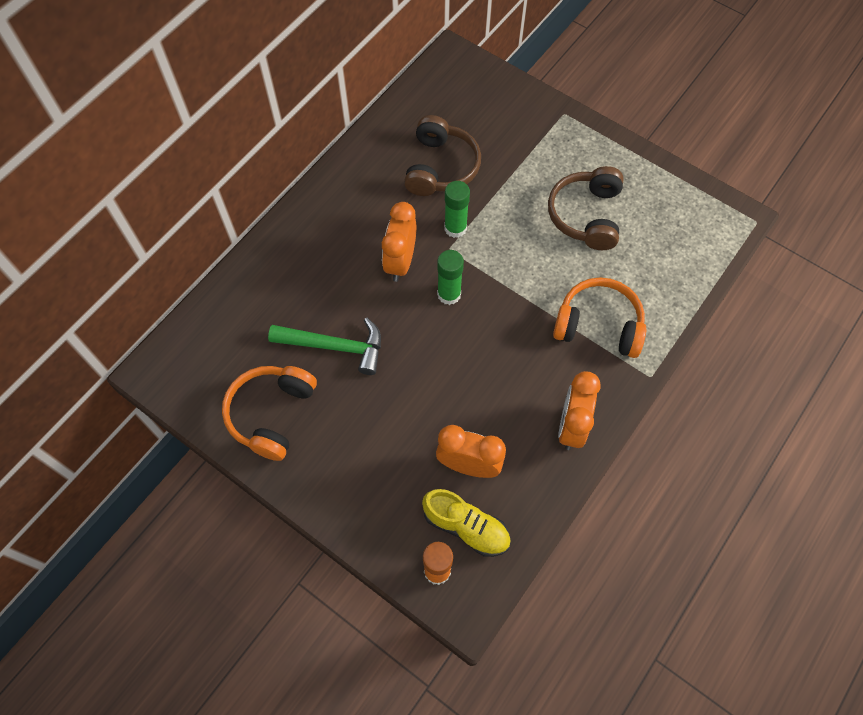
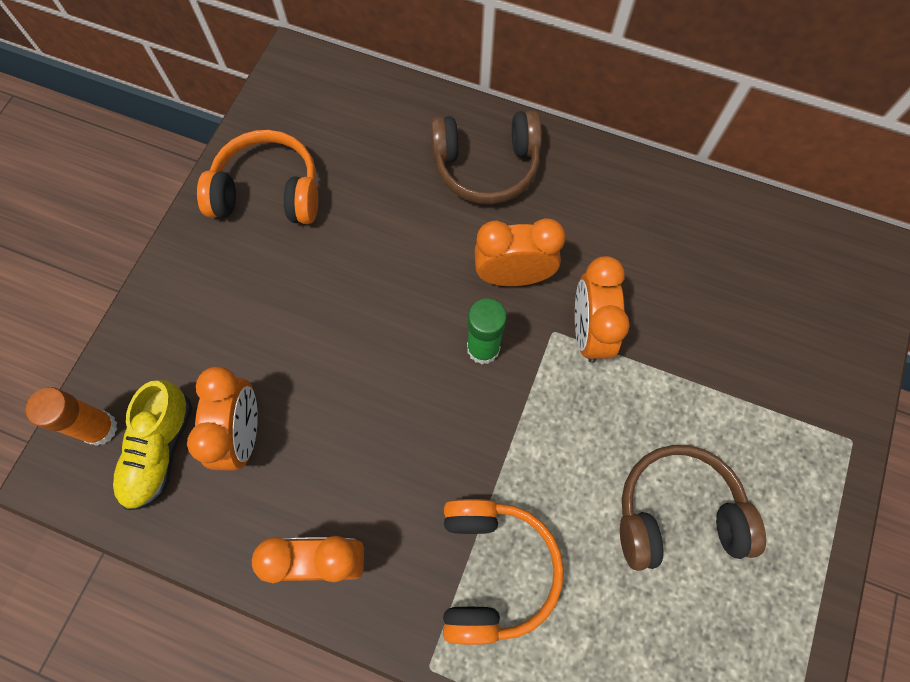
camera: 75 degrees right, 5 degrees up
green hammer [268,318,381,375] -> none
brown headphones [404,115,481,196] -> brown headphones moved to [431,110,542,204]
green glue stick [444,181,470,238] -> orange clock [575,256,630,363]

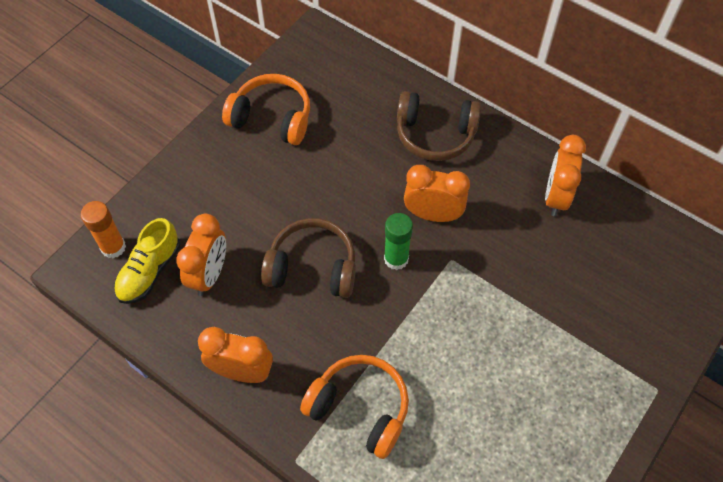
camera: 15 degrees right, 10 degrees down
orange headphones [443,499,564,645] -> orange headphones turned 75 degrees counterclockwise [300,355,409,459]
orange clock [575,256,630,363] -> orange clock moved to [545,135,586,216]
brown headphones [620,445,766,571] -> brown headphones moved to [261,218,356,298]

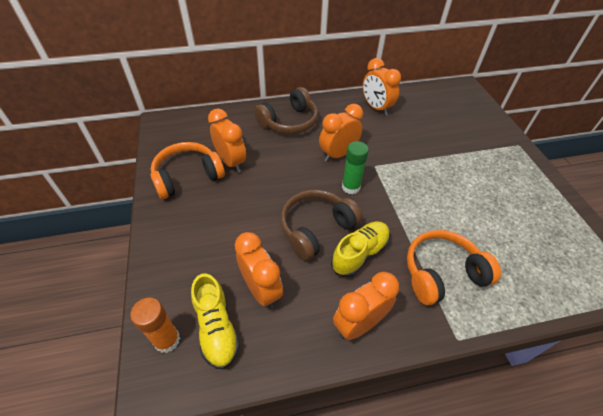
camera: 50 degrees left, 10 degrees down
none -> orange clock [208,108,246,172]
none -> yellow shoe [331,221,390,277]

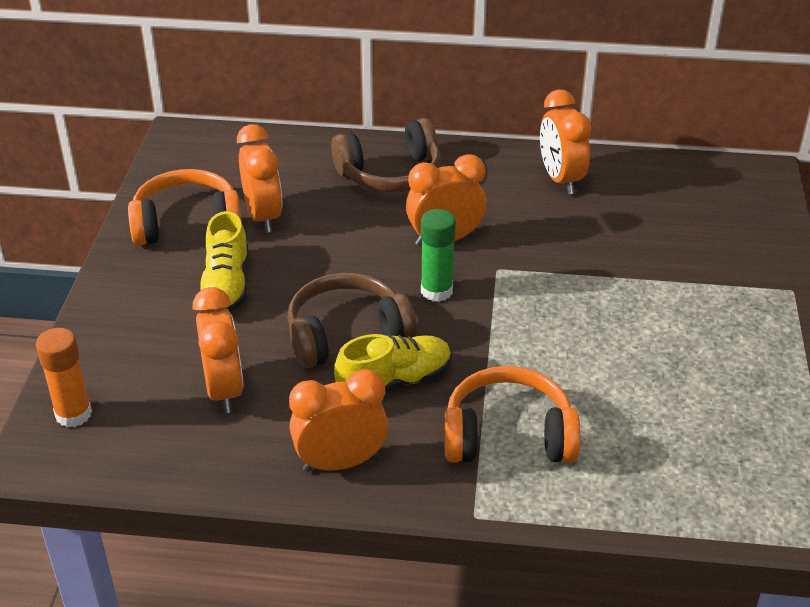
camera: 20 degrees right, 10 degrees down
yellow shoe [191,273,240,369] -> yellow shoe moved to [198,211,249,312]

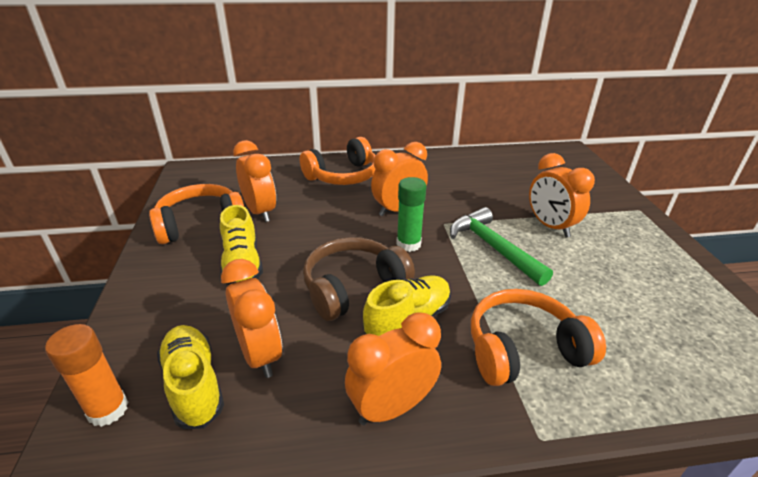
camera: 15 degrees left, 5 degrees down
brown headphones [331,118,441,193] -> orange headphones [300,137,376,185]
orange clock [540,90,591,194] -> orange clock moved to [529,153,595,237]
none -> yellow shoe [157,325,224,429]
none -> green hammer [450,207,553,286]

